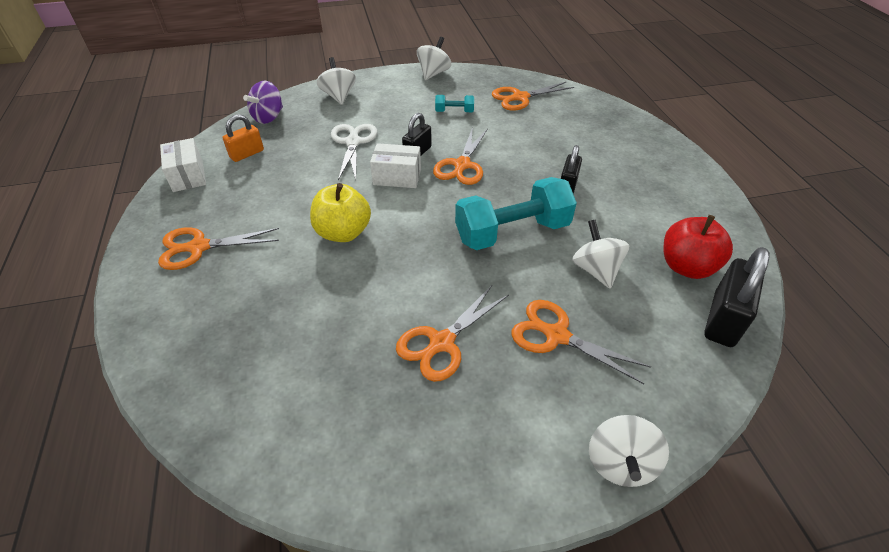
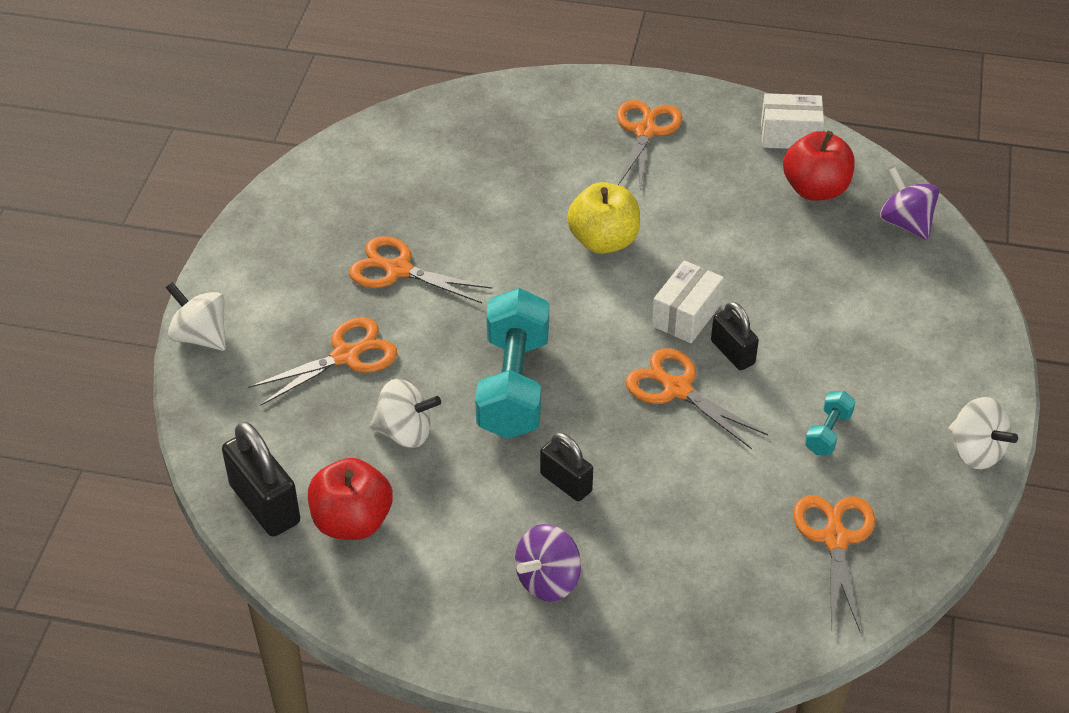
camera: 115 degrees right, 0 degrees up
orange padlock [223,114,264,162] -> red apple [783,131,855,201]
white spinning top [317,57,356,105] -> none
white scissors [331,124,377,180] -> none
orange scissors [396,285,509,382] -> orange scissors turned 45 degrees counterclockwise [349,236,492,303]
none -> purple spinning top [515,524,581,602]

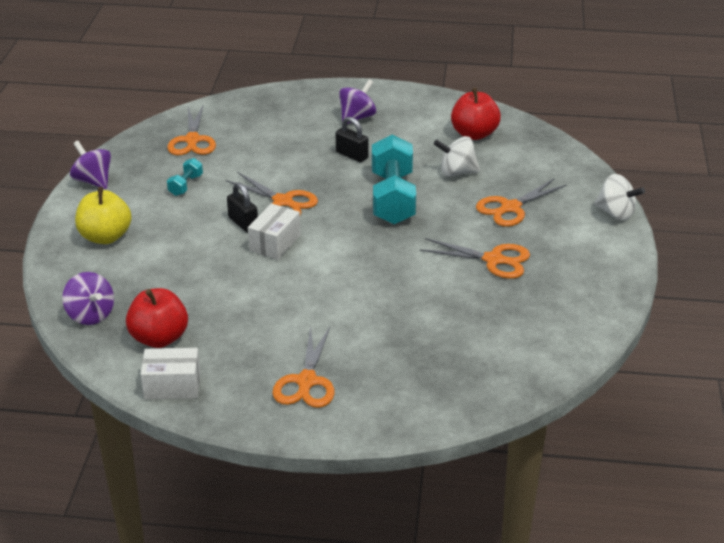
camera: 175 degrees right, 10 degrees down
black padlock [222,422,300,537] -> none
yellow apple [567,182,640,254] -> yellow apple moved to [75,187,132,244]
white spinning top [948,397,1018,469] -> purple spinning top [70,141,111,189]

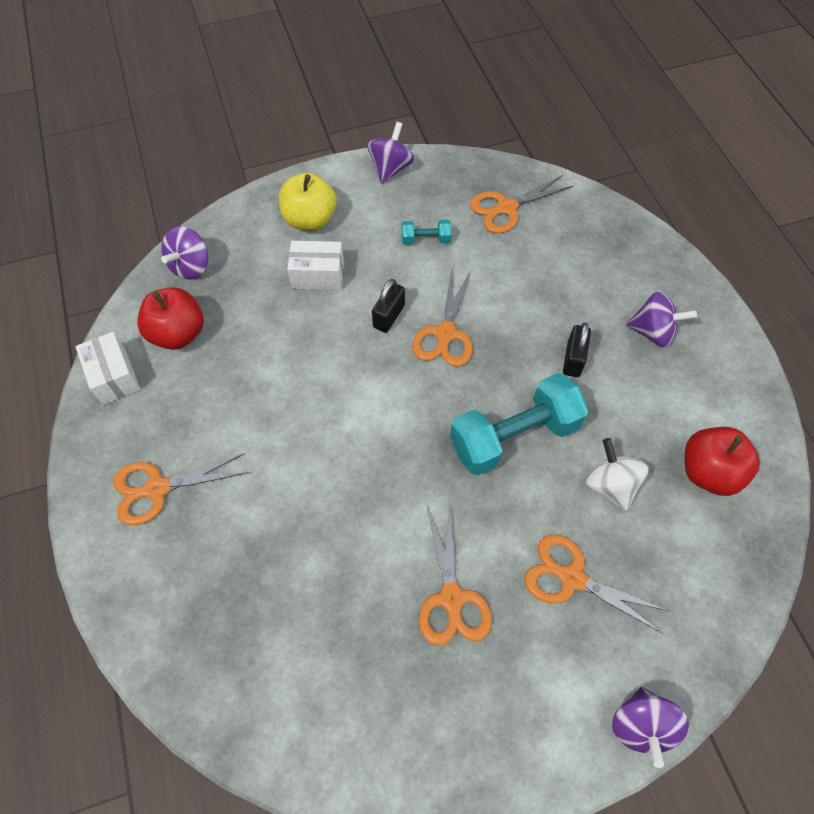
camera: 65 degrees right, 25 degrees up
white box [248,203,301,260] -> white box moved to [287,241,344,290]
white spinning top [594,174,645,220] -> purple spinning top [612,687,689,768]

